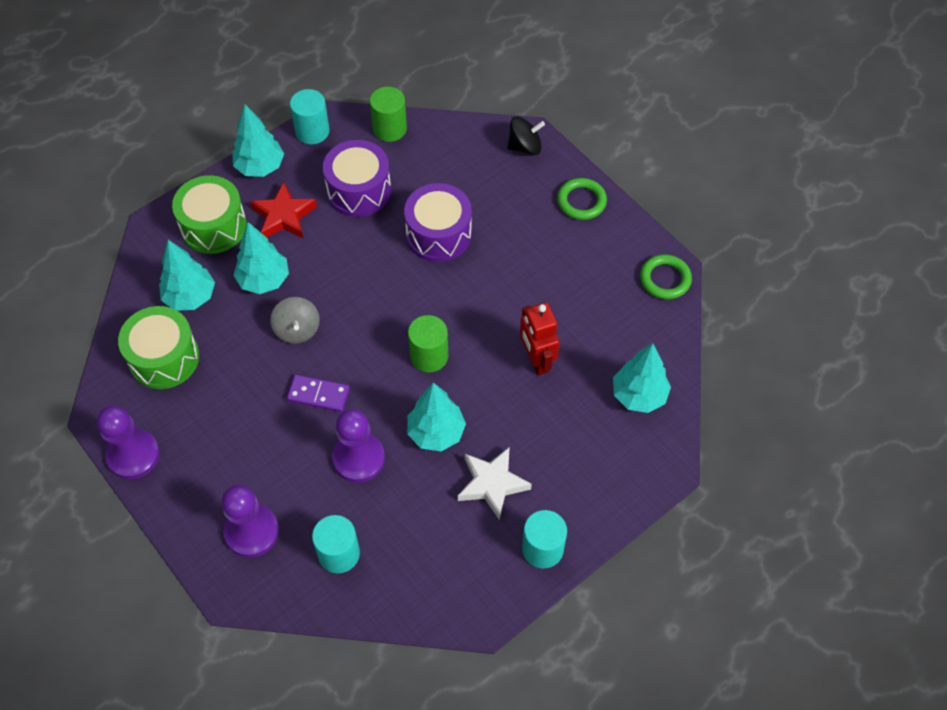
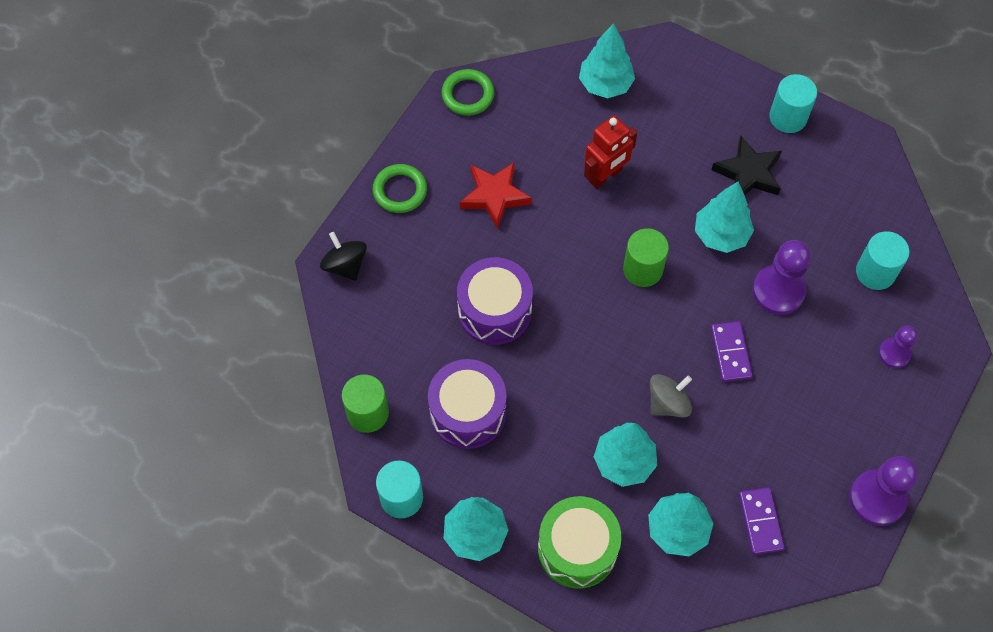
camera: 110 degrees left, 5 degrees up
green drum [118,306,199,389] -> purple domino [739,487,784,555]
purple pawn [221,485,279,558] -> purple pawn [879,325,917,368], size x0.59
red star [250,182,317,238] -> red star moved to [460,162,532,229]
white star [458,447,532,520] -> black star [711,136,782,195]

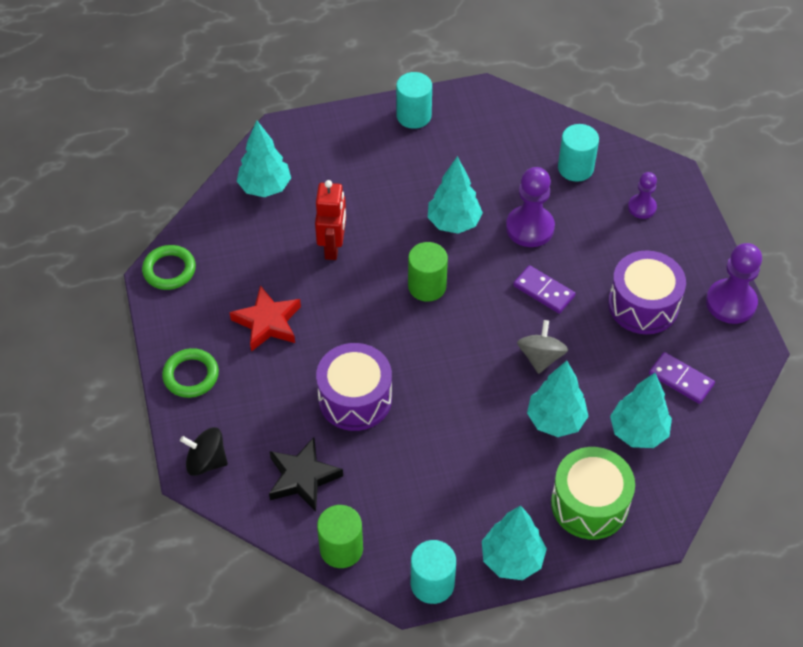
camera: 45 degrees left, 10 degrees down
purple drum [428,359,507,449] -> purple drum moved to [608,250,686,334]
black star [711,136,782,195] -> black star moved to [269,437,343,512]

